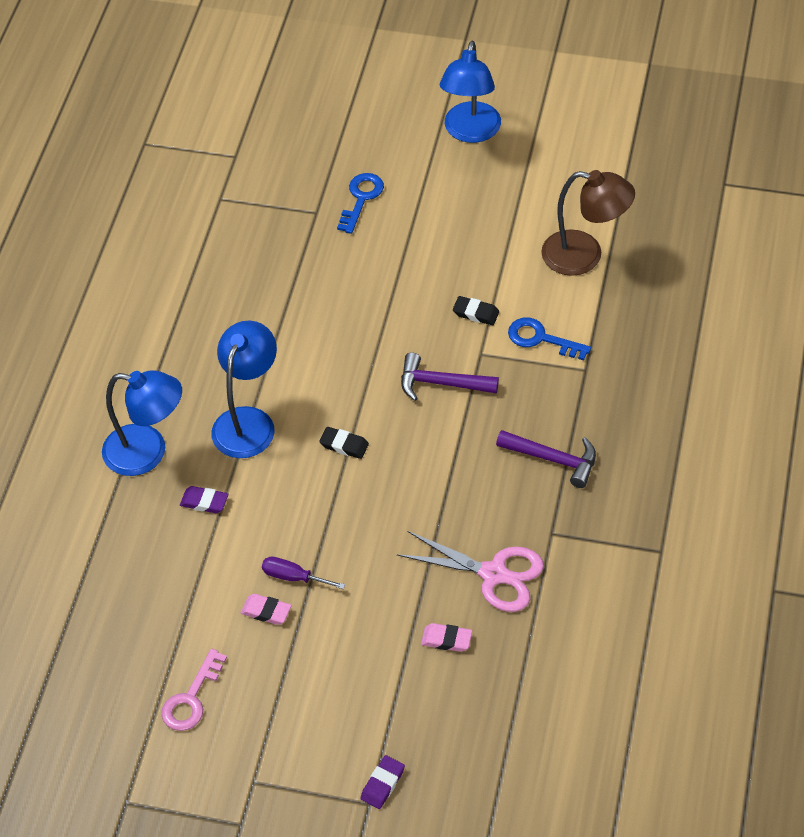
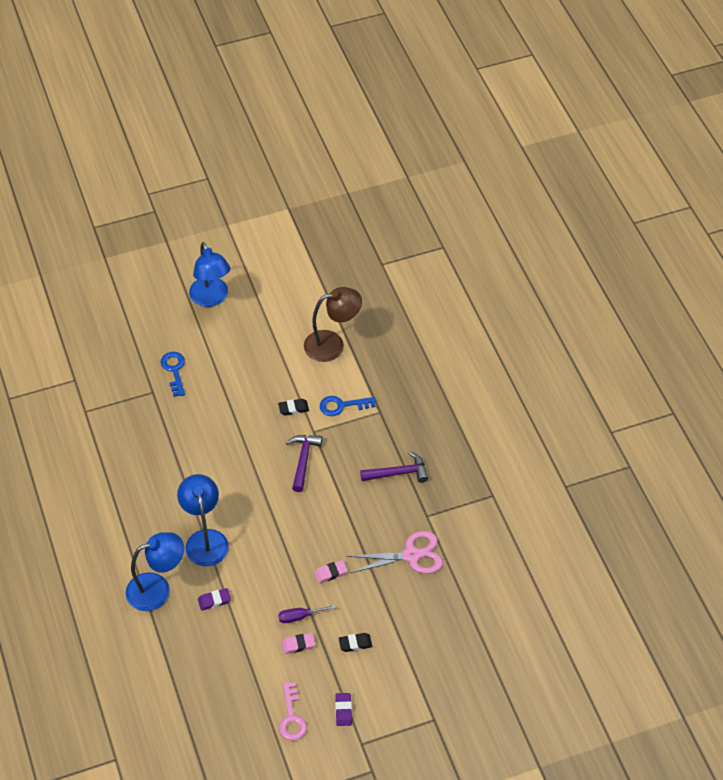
camera: 35 degrees left, 0 degrees up
black eraser [319,427,369,459] -> black eraser moved to [339,633,372,652]
purple eraser [360,755,405,809] -> purple eraser moved to [335,693,352,726]
purple hammer [401,352,499,401] -> purple hammer turned 120 degrees clockwise [286,435,322,492]
pink eraser [421,623,472,652] -> pink eraser moved to [314,560,348,583]

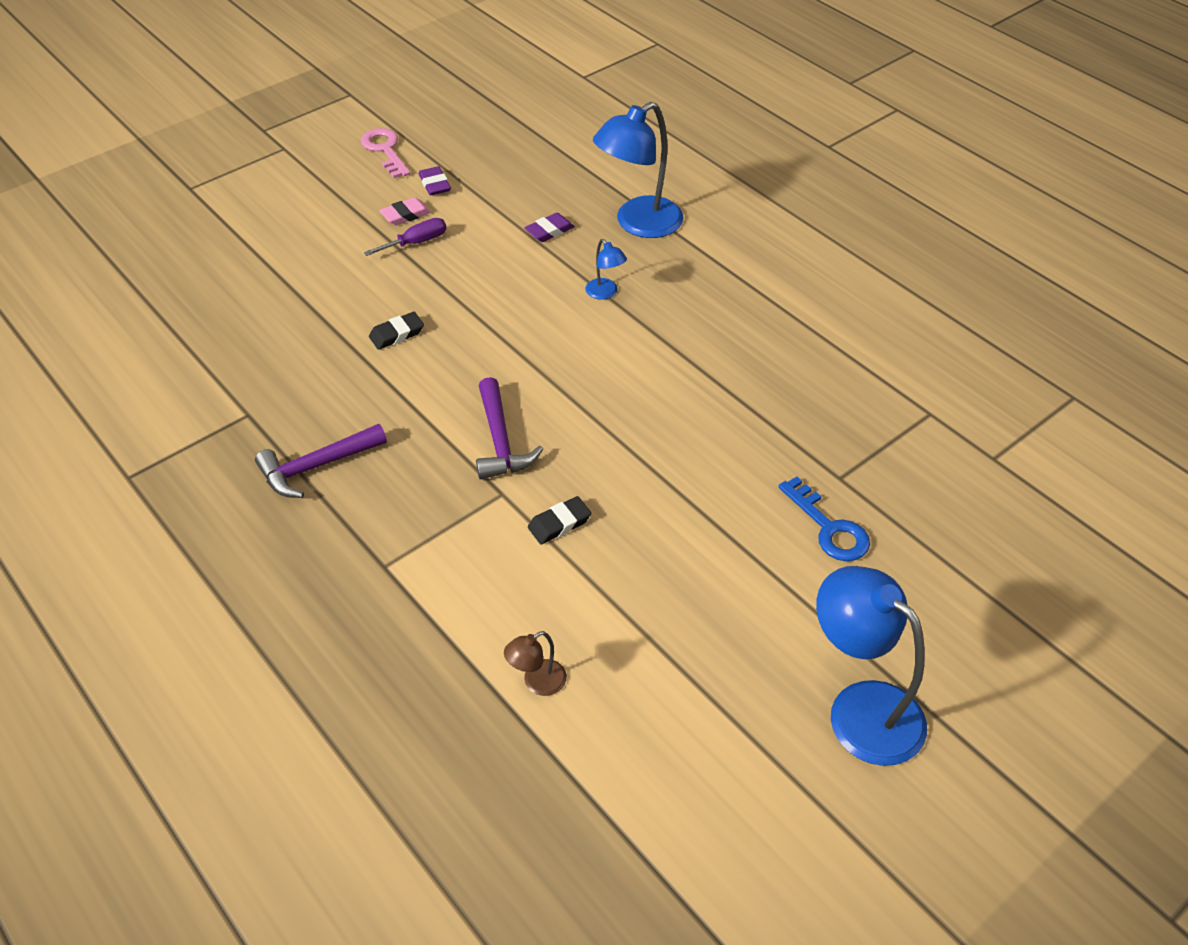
camera: 160 degrees right, 5 degrees down
blue lamp [177,474,229,567] -> blue lamp [586,239,627,300], size x0.46
brown lamp [304,287,362,362] -> brown lamp [504,631,567,696], size x0.46
pink eraser [314,560,348,583] -> none
blue key [320,396,376,416] -> none
purple eraser [335,693,352,726] -> purple eraser moved to [418,166,451,195]
black eraser [339,633,372,652] -> black eraser moved to [369,312,424,350]
pink scissors [347,531,443,574] -> none

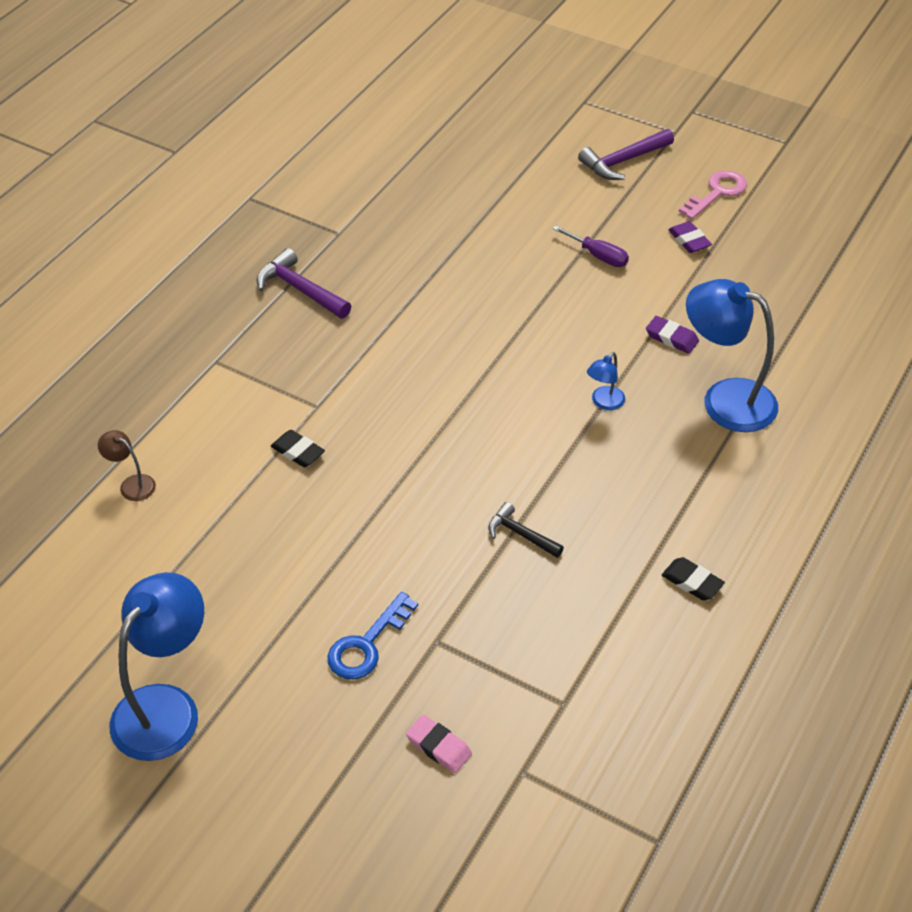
camera: 70 degrees right, 0 degrees up
black eraser [369,312,424,350] -> black eraser moved to [662,557,725,600]
pink eraser [379,197,431,226] -> pink eraser moved to [406,715,472,773]
purple eraser [418,166,451,195] -> purple eraser turned 75 degrees counterclockwise [668,221,712,253]
purple hammer [476,377,543,480] -> purple hammer moved to [578,129,674,180]
none -> black hammer [488,502,564,558]

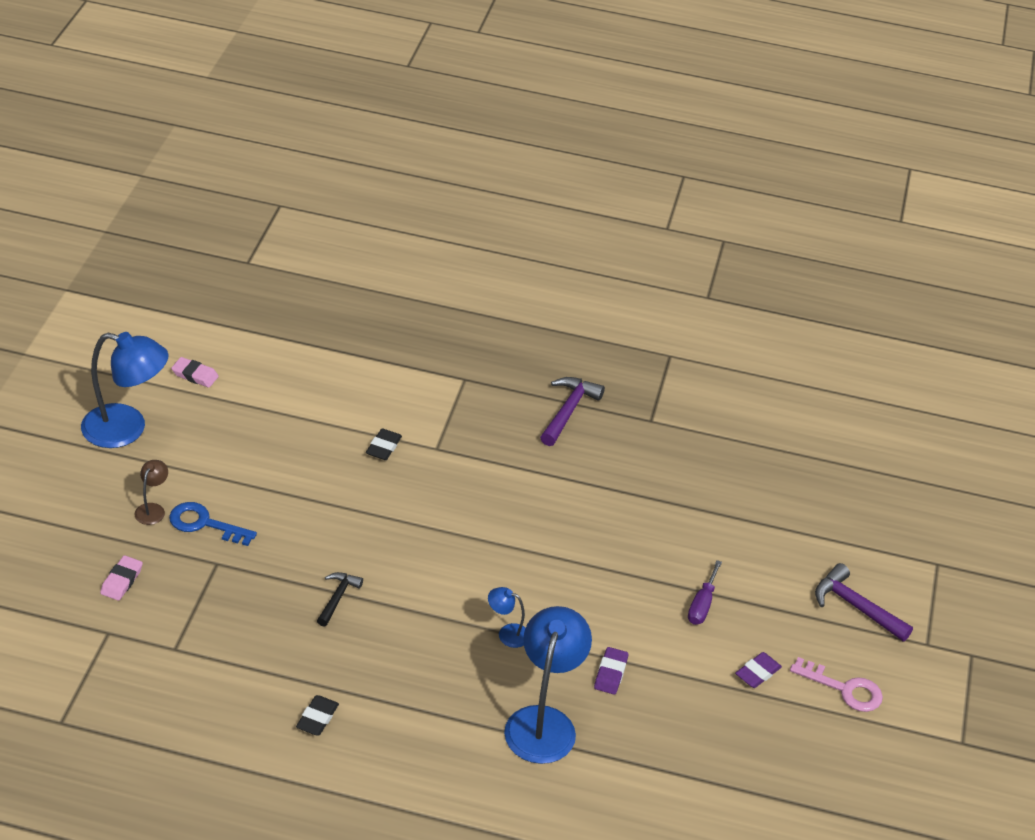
camera: 70 degrees right, 5 degrees down
brown lamp [98,430,156,501] -> brown lamp moved to [135,460,168,525]
none -> pink eraser [171,357,219,388]

